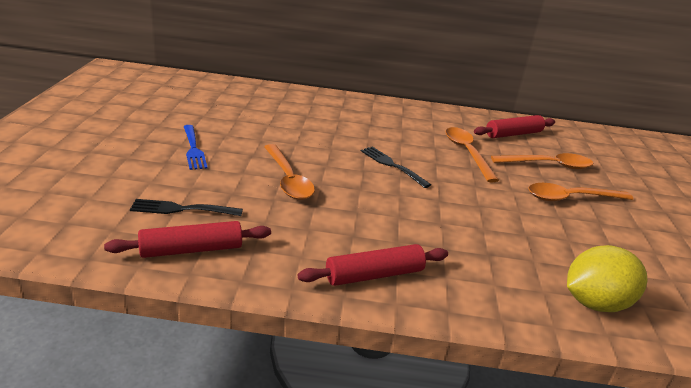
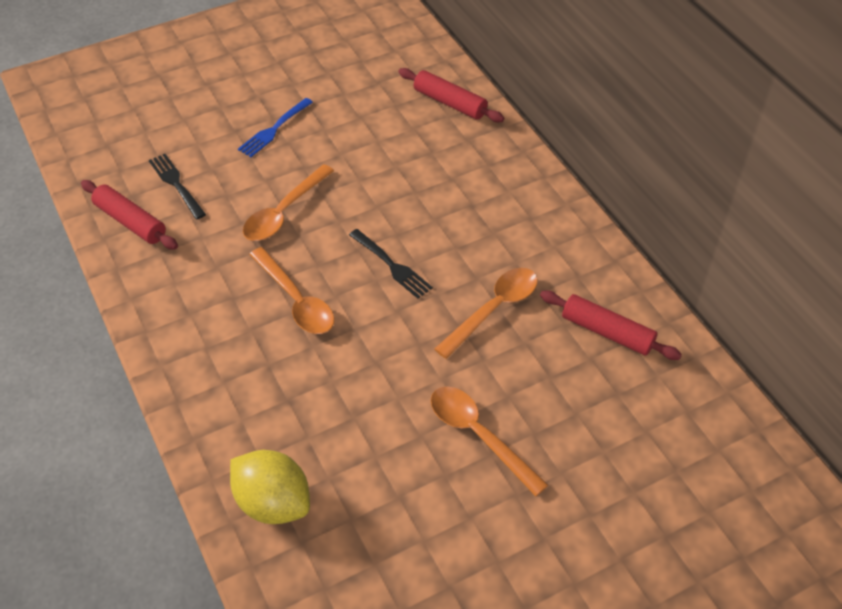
camera: 60 degrees right, 20 degrees up
red rolling pin [298,244,448,286] -> red rolling pin moved to [398,68,504,122]
black fork [361,147,431,188] -> black fork turned 120 degrees clockwise [349,229,433,299]
orange spoon [491,153,594,169] -> orange spoon moved to [249,247,334,334]

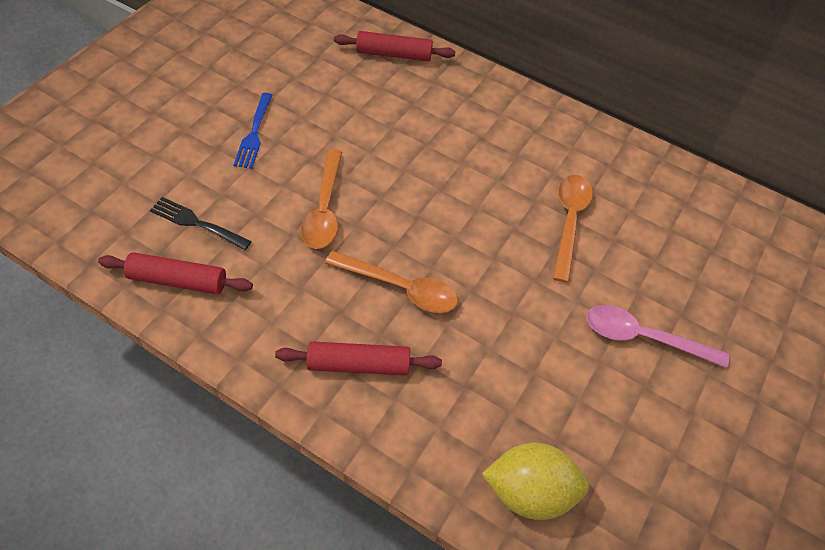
camera: 35 degrees left, 5 degrees up
black fork [349,229,433,299] -> none
orange spoon [431,387,548,497] -> pink spoon [587,305,729,368]
red rolling pin [540,290,682,360] -> red rolling pin moved to [275,341,442,375]

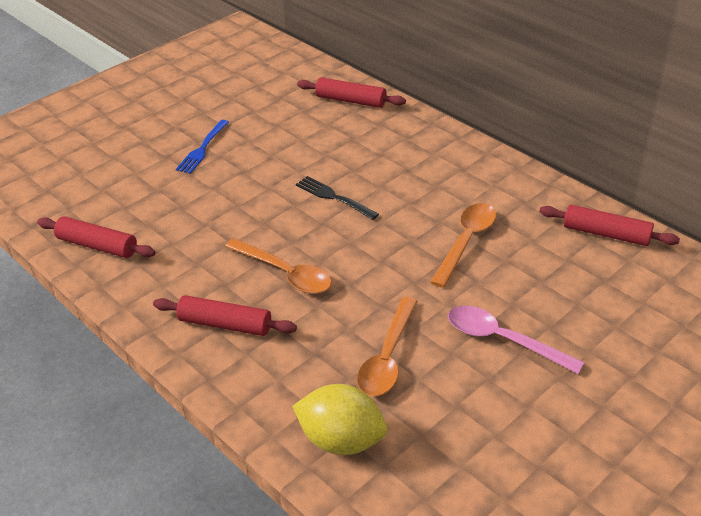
camera: 20 degrees right, 15 degrees down
black fork [150,197,252,250] -> black fork moved to [296,176,379,220]
orange spoon [301,149,342,249] -> orange spoon moved to [357,297,418,397]
none -> red rolling pin [539,205,680,246]

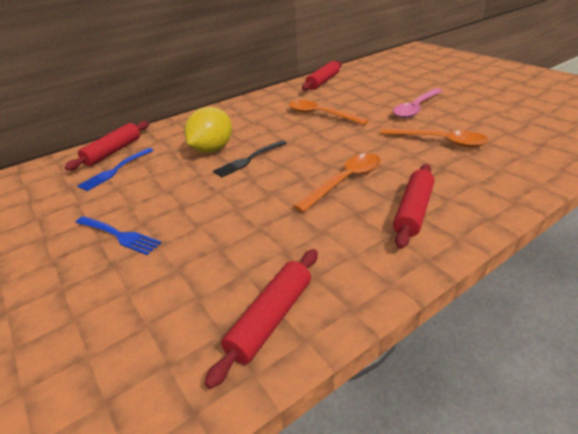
camera: 80 degrees left, 5 degrees down
yellow lemon [292,384,387,455] -> yellow lemon moved to [184,107,232,153]
none -> blue fork [77,148,154,191]

